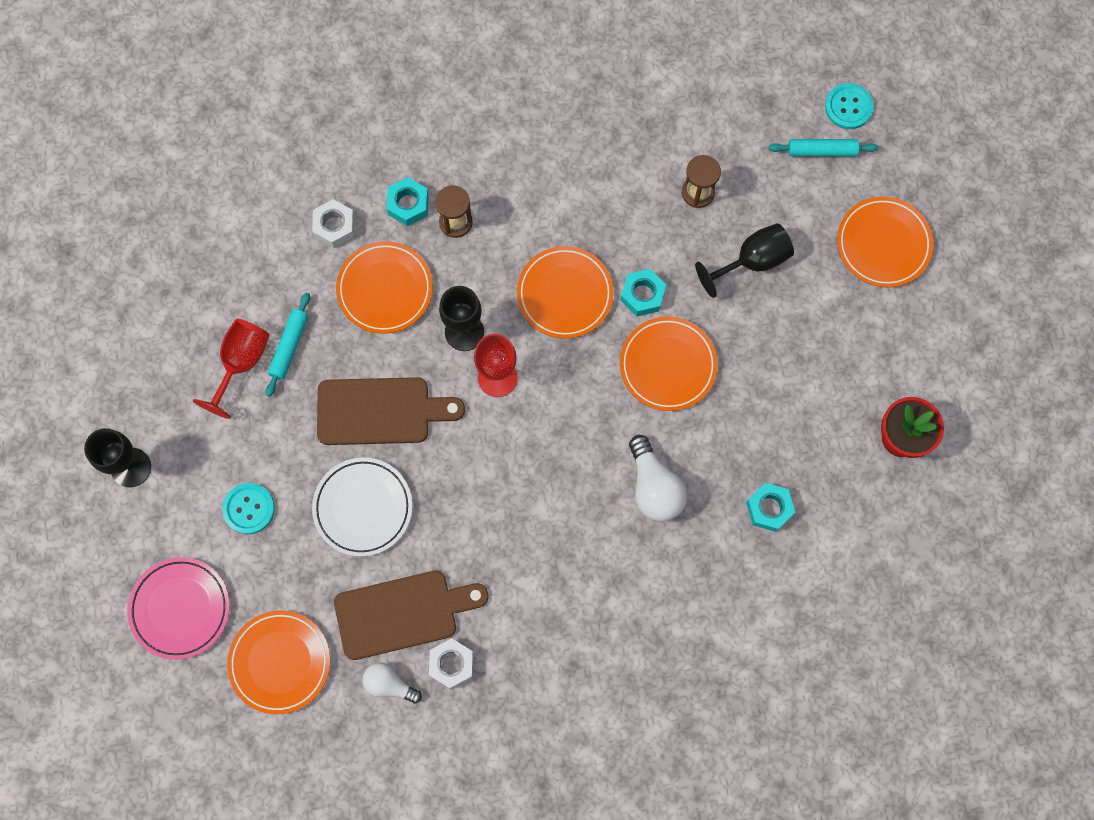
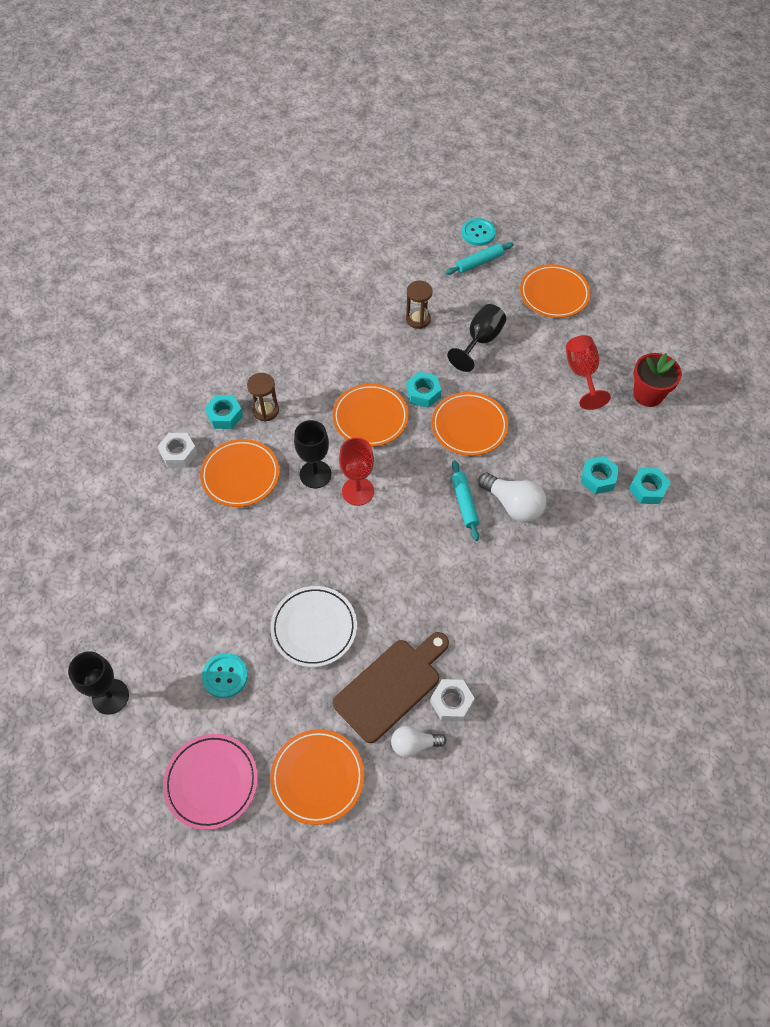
camera: 30 degrees left, 15 degrees down
red goblet [193,319,269,419] -> red goblet moved to [566,335,611,410]
turquoise rolling pin [266,293,310,397] -> turquoise rolling pin moved to [452,460,479,541]
brown cutting board [317,377,465,445] -> none
none -> turquoise nut [629,468,671,504]

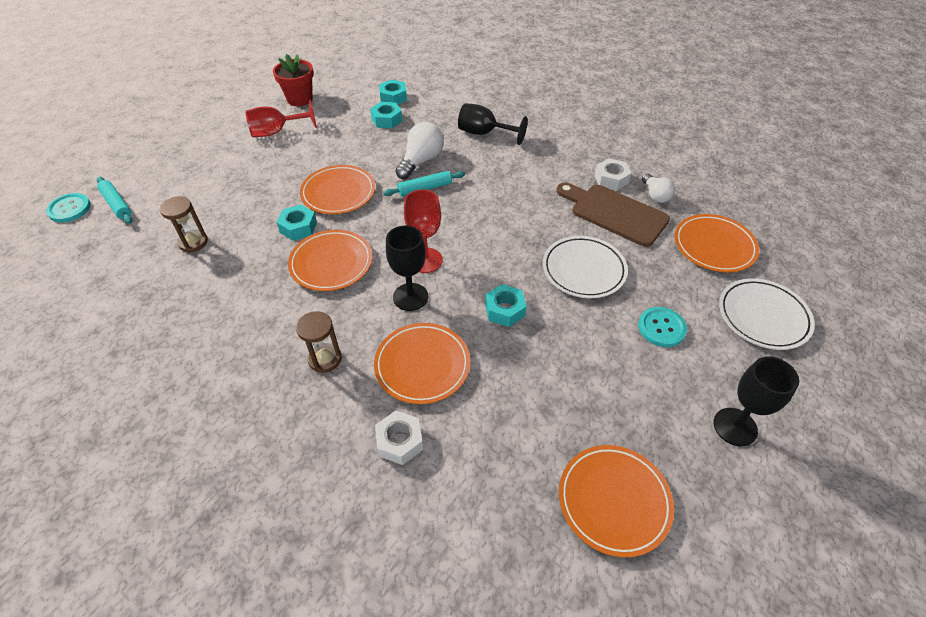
camera: 100 degrees left, 10 degrees down
pink plate [163,734,258,830] -> white plate [719,278,815,350]
turquoise nut [205,395,243,429] -> turquoise nut moved to [485,284,527,327]
black goblet [447,304,506,372] -> black goblet moved to [458,103,528,145]
orange plate [520,264,591,318] -> orange plate moved to [559,445,674,557]

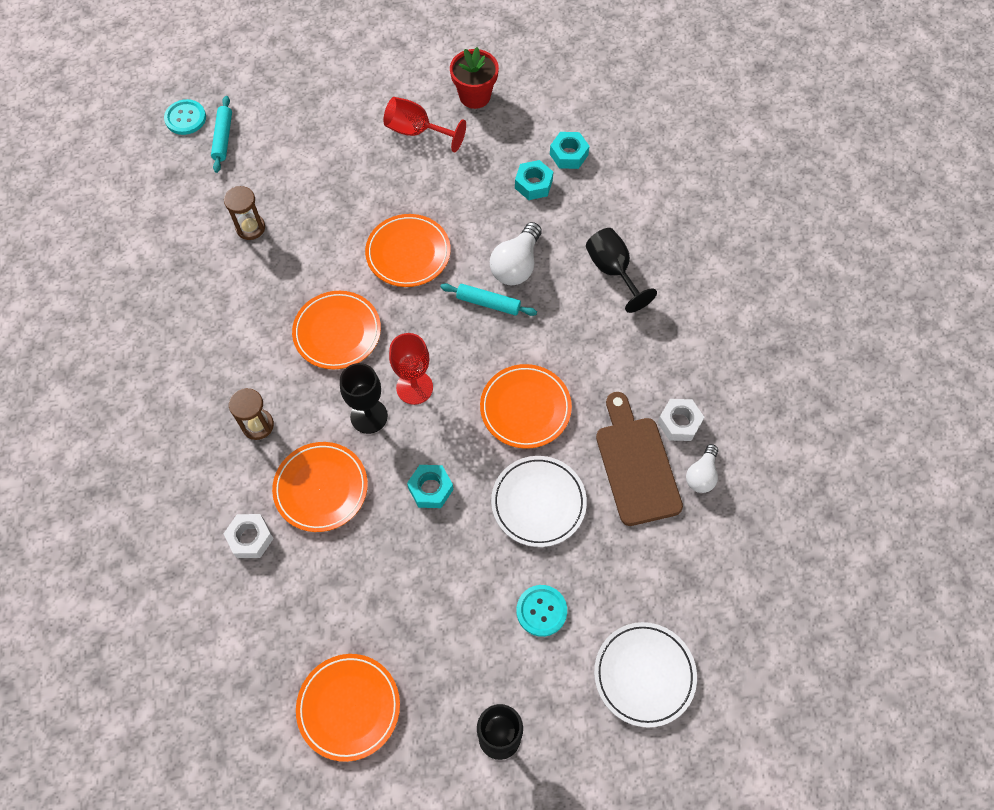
camera: 40 degrees right, 15 degrees up
turquoise nut [276,205,317,241] -> none
white light bulb [395,122,444,179] -> white light bulb turned 135 degrees clockwise [490,222,542,285]
orange plate [675,214,759,272] -> orange plate moved to [480,364,572,449]

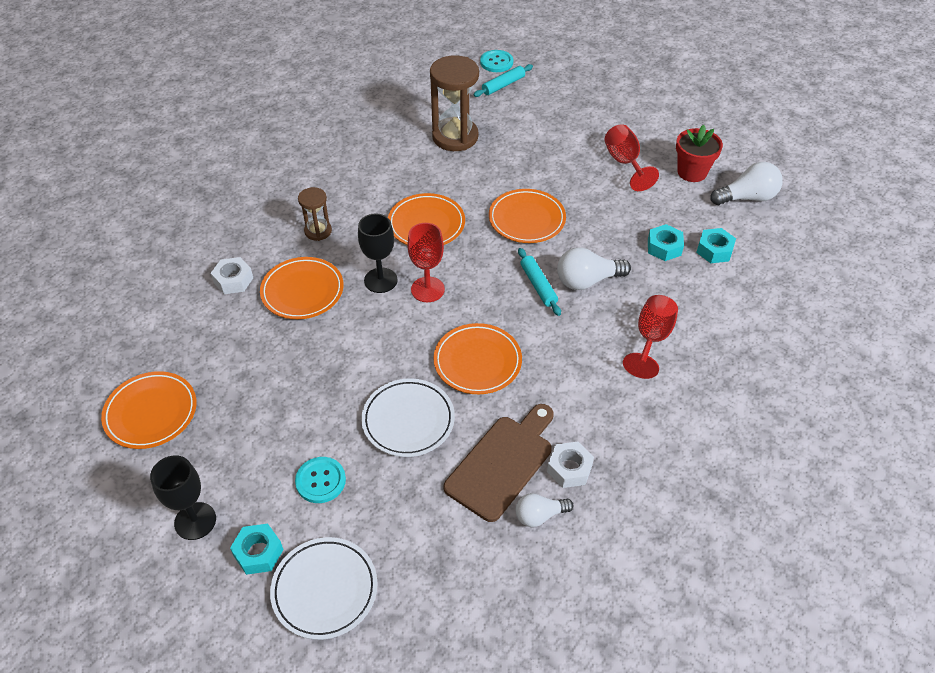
camera: 50 degrees right, 15 degrees down
brown hourglass [224,186,265,240] -> brown hourglass [430,55,479,151], size x1.87
turquoise nut [407,465,453,508] -> turquoise nut moved to [230,524,284,575]
black goblet [586,228,657,313] -> red goblet [623,295,678,379]
none -> white light bulb [710,162,783,205]

